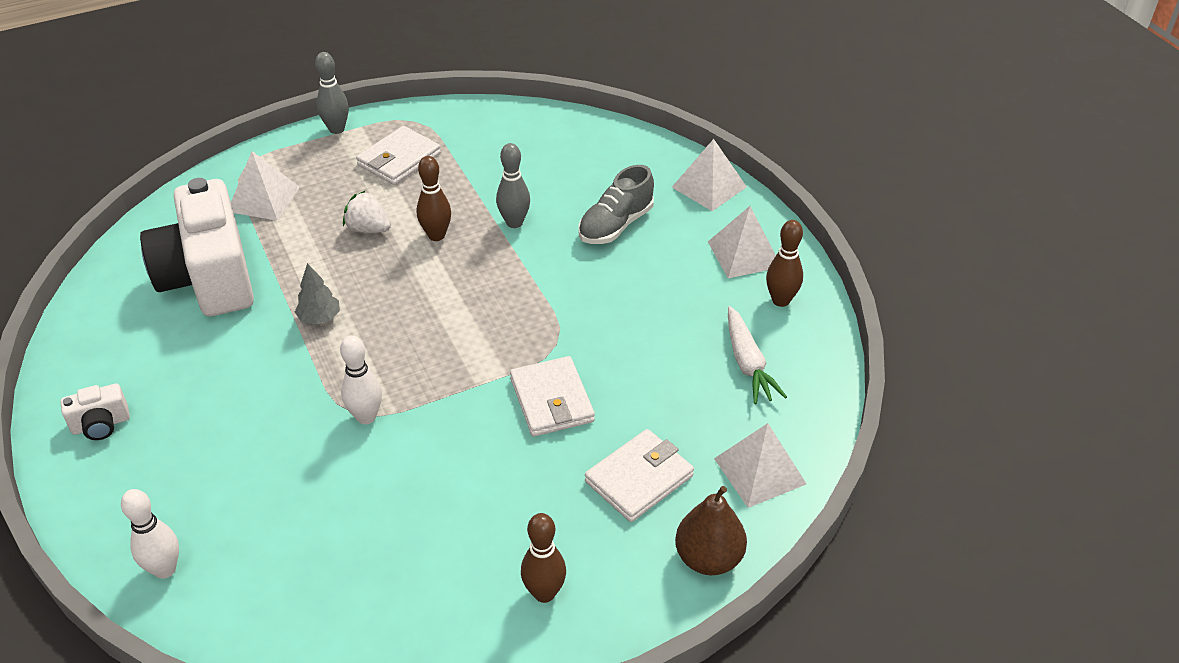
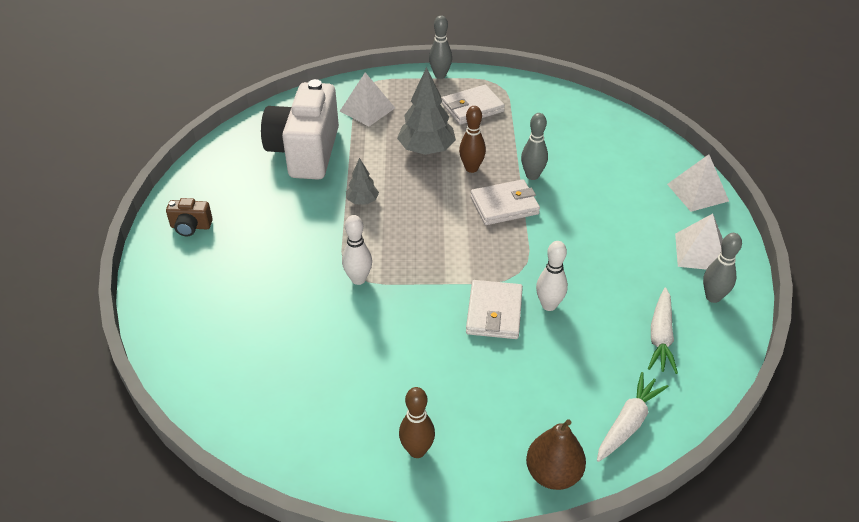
camera: 25 degrees right, 0 degrees up
white camera [60,383,130,440] -> brown camera [166,198,213,236]
white bowling pin [121,489,179,579] -> white bowling pin moved to [536,241,568,311]
white strawberry [343,190,391,233] -> grey tree [397,67,456,155]
grey shoe [578,165,654,244] -> none
white wallet [585,429,694,522] -> white wallet moved to [470,179,540,225]
white pyramid [714,423,806,508] -> white carrot [597,372,668,462]
brown bowling pin [766,220,803,307] -> grey bowling pin [703,233,742,303]

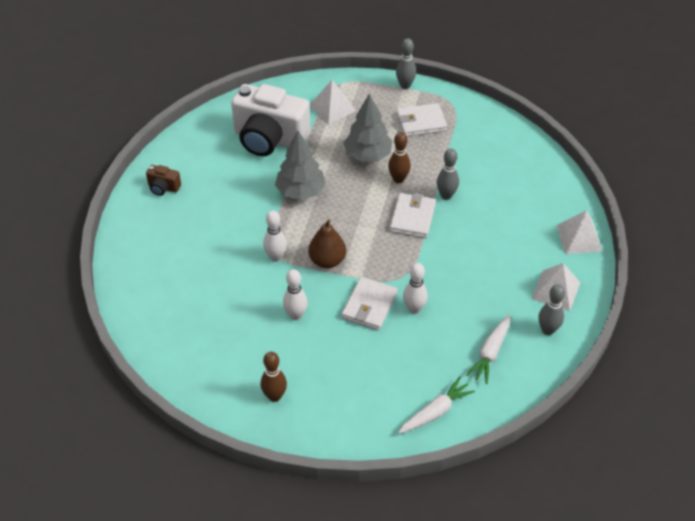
camera: 15 degrees right, 5 degrees up
white camera [261,79,339,180] -> white camera turned 90 degrees counterclockwise [231,84,311,156]
grey tree [346,158,379,205] -> grey tree [275,131,326,200], size x1.86
white wallet [470,179,540,225] -> white wallet turned 75 degrees counterclockwise [390,193,436,238]
brown pear [526,419,586,490] -> brown pear moved to [308,220,346,268]
none -> white bowling pin [283,269,308,320]

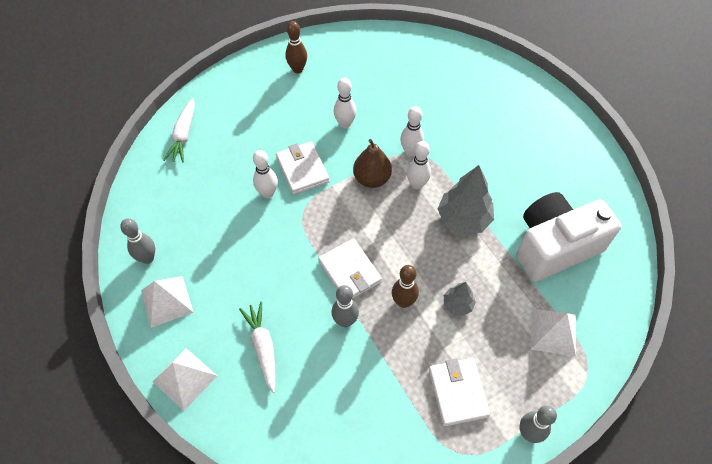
camera: 135 degrees right, 10 degrees up
brown camera [146,165,181,196] -> none
grey tree [343,94,393,162] -> grey tree [444,282,476,316], size x0.54
white wallet [396,103,447,137] -> white wallet turned 45 degrees counterclockwise [429,358,490,426]
white carrot [466,315,510,384] -> white carrot moved to [239,302,276,393]
none -> white bowling pin [407,141,431,190]

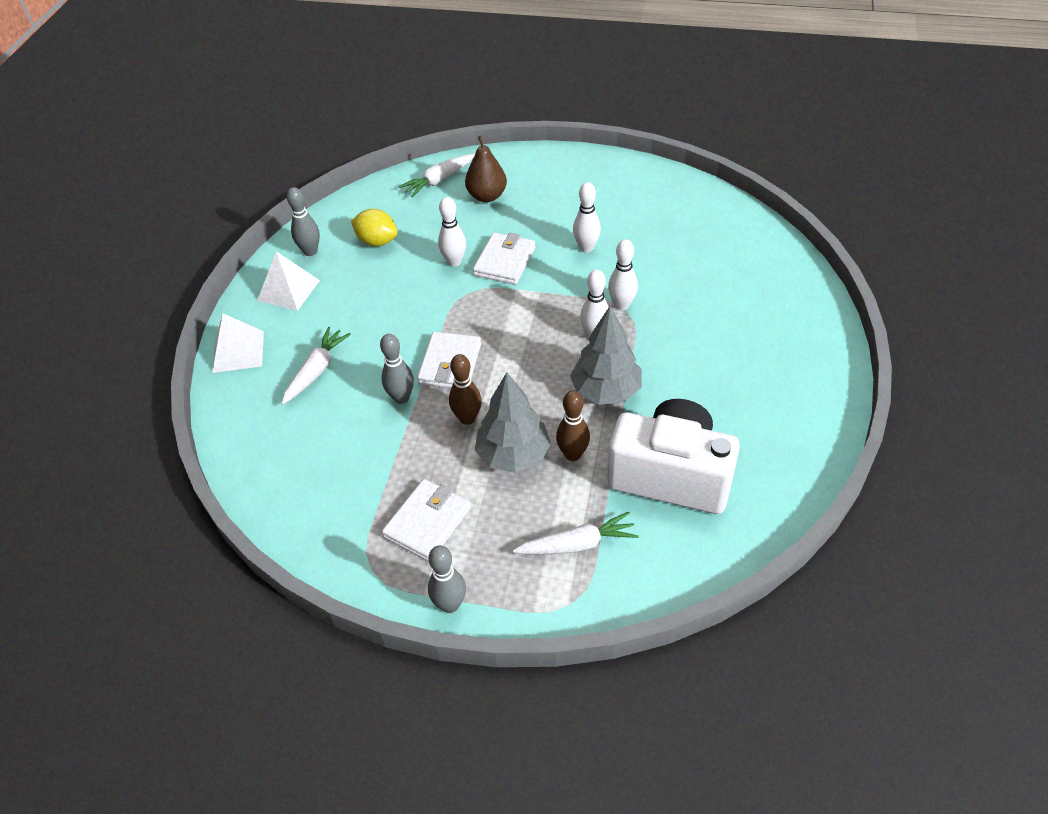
camera: 45 degrees right, 10 degrees down
brown bowling pin [285,21,307,73] -> brown bowling pin moved to [556,390,590,461]
brown pear [353,139,392,188] -> brown pear moved to [465,136,507,202]
grey tree [444,282,476,316] -> grey tree [475,372,551,473], size x1.86
white pyramid [531,309,576,356] -> white carrot [513,512,639,554]
none -> yellow lemon [351,209,398,246]

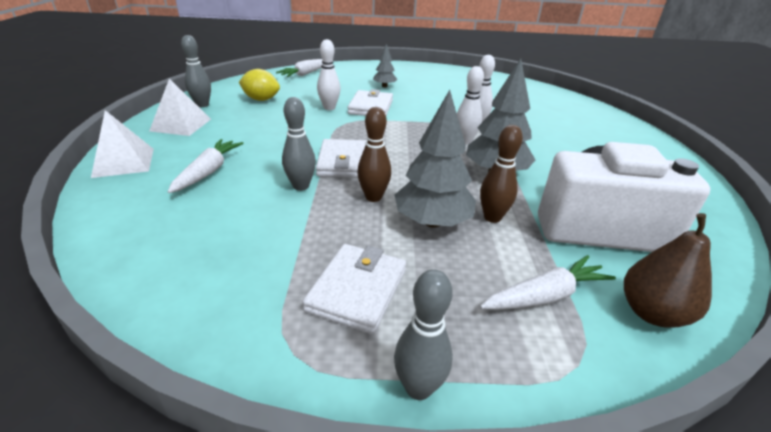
camera: 15 degrees left, 15 degrees down
brown pear [465,136,507,202] -> brown pear moved to [624,213,712,328]
white bowling pin [573,182,601,252] -> none
none -> grey tree [373,44,398,87]

